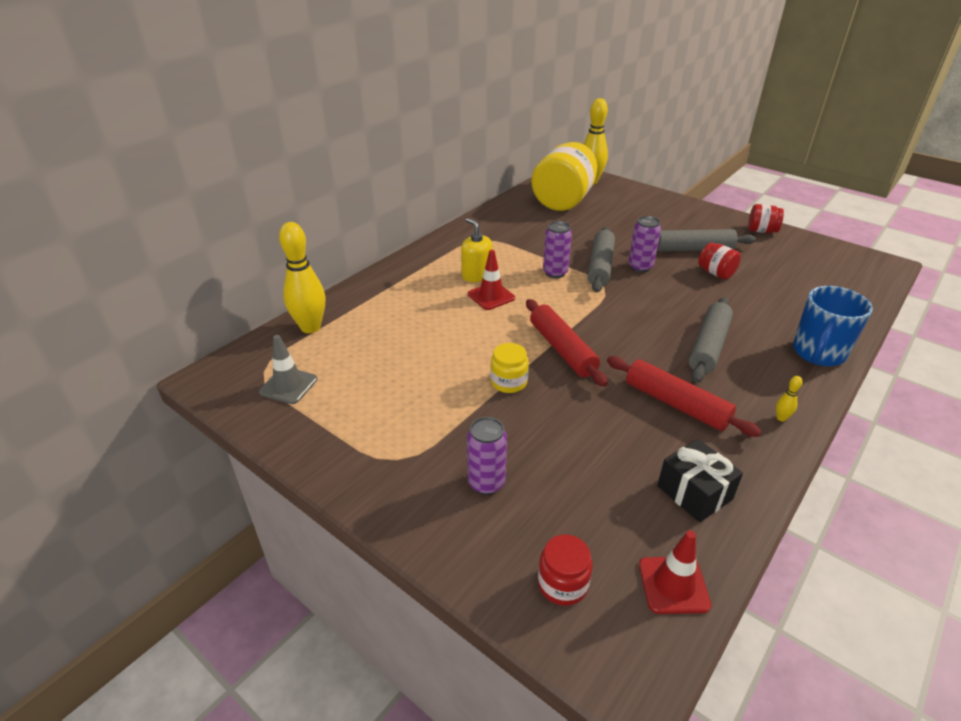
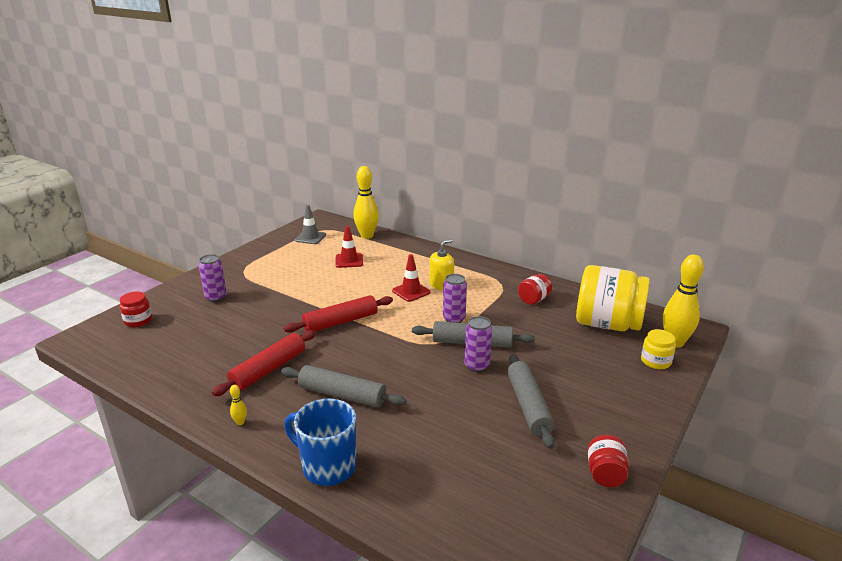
camera: 85 degrees right, 10 degrees down
yellow jar [490,343,529,393] -> yellow jar moved to [641,329,676,369]
red traffic cone [639,530,711,614] -> red traffic cone moved to [335,226,363,268]
black gift [657,439,743,522] -> none
red jar [698,243,741,279] -> red jar moved to [518,274,552,305]

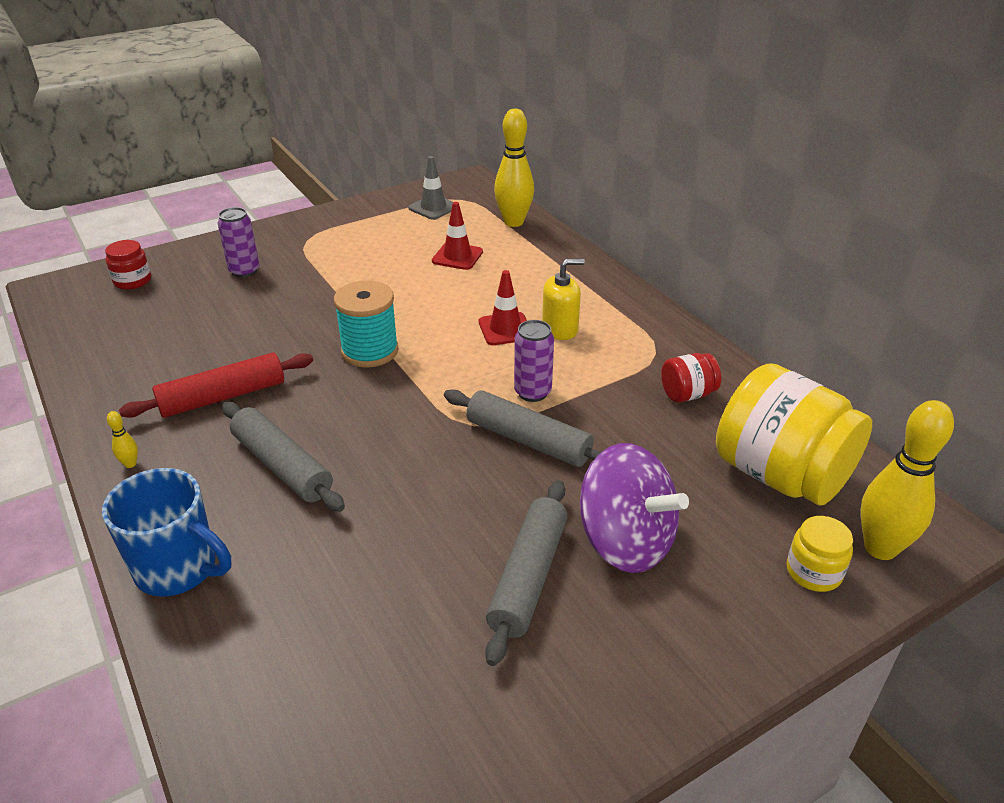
camera: 25 degrees right, 10 degrees up
red rolling pin [284,295,393,333] -> turquoise spool [334,280,399,368]
blue mug [284,399,356,486] -> blue mug turned 150 degrees clockwise [102,468,231,597]
purple can [464,316,492,372] -> none
red jar [588,435,629,487] -> none
none -> purple spinning top [580,443,689,573]

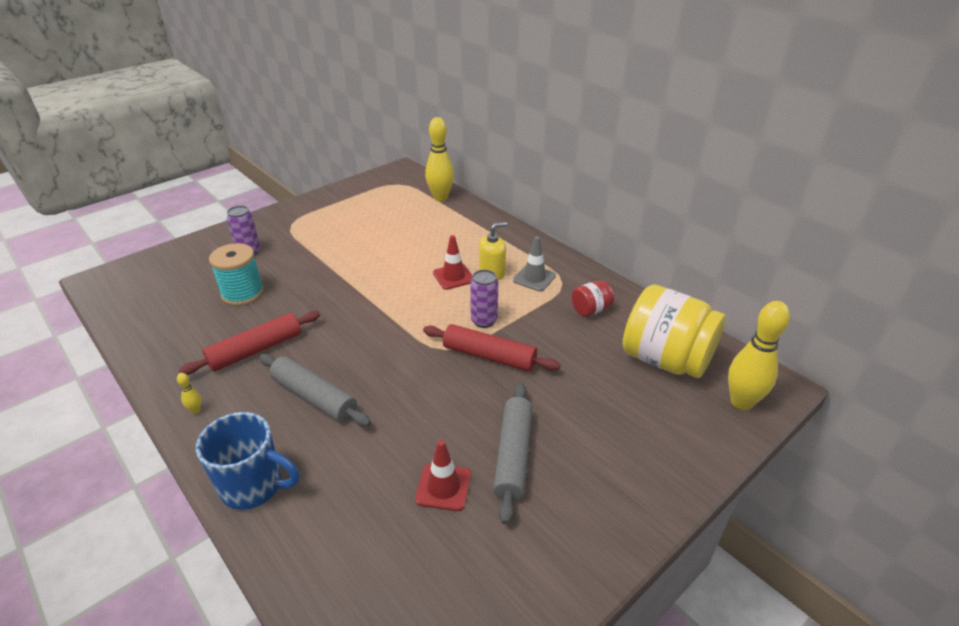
camera: 10 degrees left, 0 degrees up
red jar [105,240,151,289] -> none
turquoise spool [334,280,399,368] -> turquoise spool moved to [209,243,264,306]
grey traffic cone [408,156,453,220] -> grey traffic cone moved to [513,236,556,291]
red traffic cone [432,202,483,270] -> red traffic cone moved to [415,440,471,511]
grey rolling pin [444,389,603,467] -> red rolling pin [423,324,560,372]
purple spinning top [580,443,689,573] -> none
yellow jar [787,516,853,592] -> none

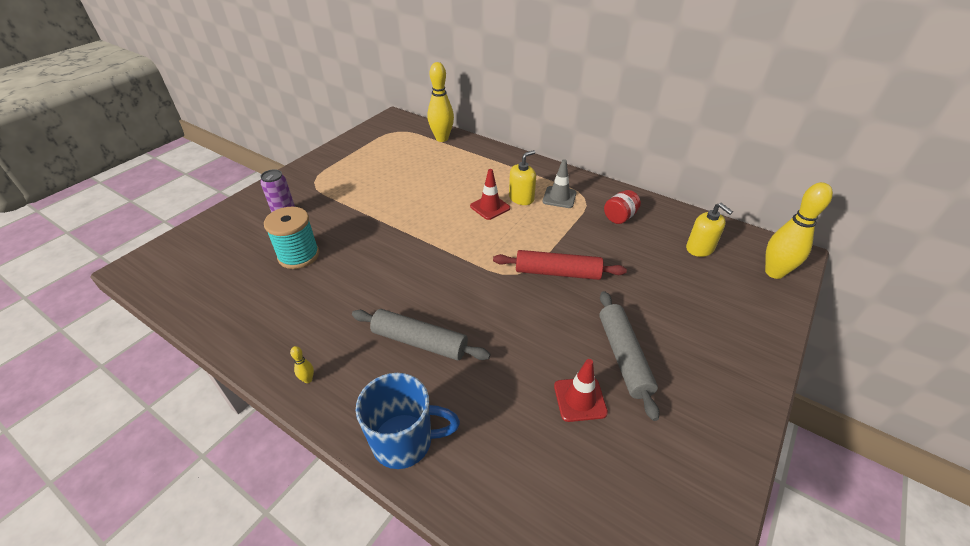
camera: 15 degrees left, 5 degrees up
red rolling pin [179,311,320,375] -> none
purple can [470,270,498,328] -> none
yellow jar [623,284,726,378] -> yellow soap dispenser [686,203,733,257]

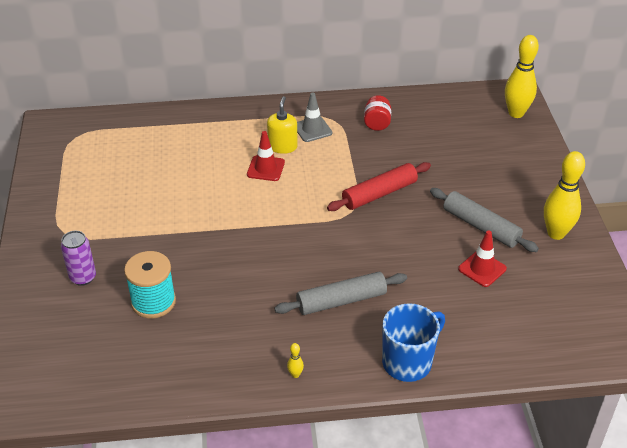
camera: 40 degrees left, 0 degrees up
yellow bowling pin [428,62,454,142] -> yellow bowling pin moved to [544,151,585,240]
yellow soap dispenser [686,203,733,257] -> none

